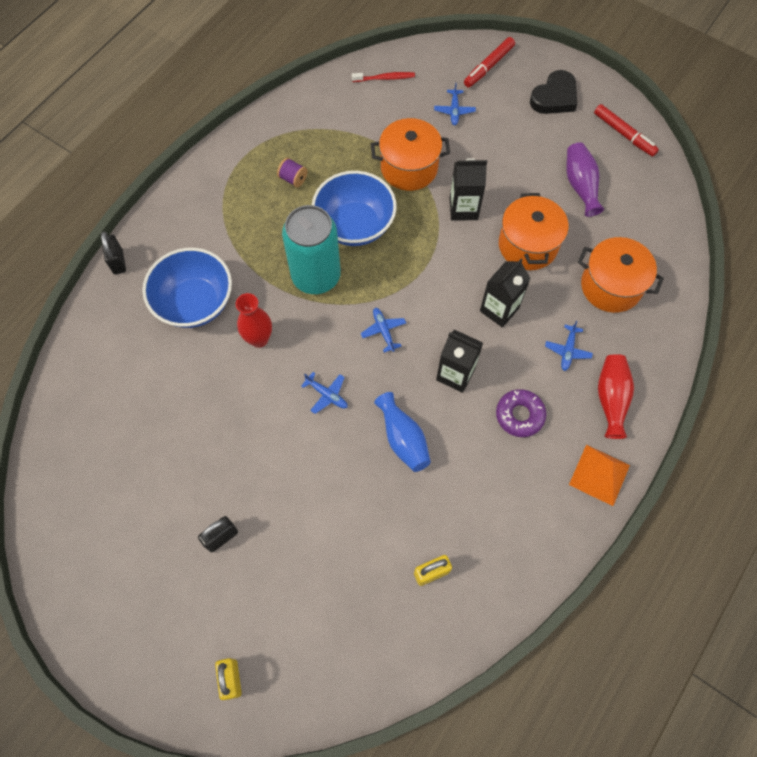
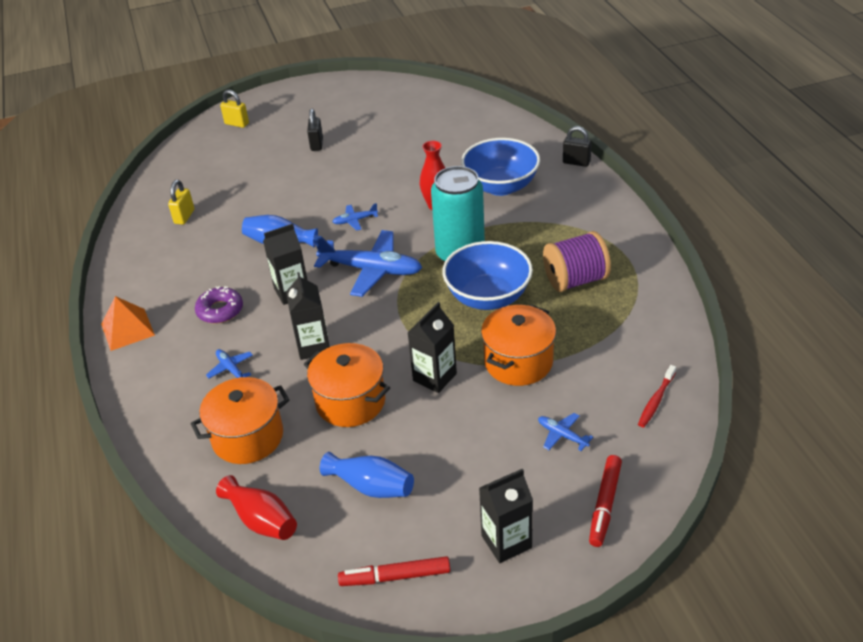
camera: 130 degrees right, 25 degrees down
purple spool [277,158,308,187] -> purple spool [543,231,611,292], size x2.10
blue plane [361,308,406,353] -> blue plane [314,230,423,297], size x2.21
red marker [464,37,515,87] -> red marker turned 150 degrees counterclockwise [589,455,622,547]
black heart [530,70,577,114] -> black carton [479,469,533,563]
purple vase [567,142,604,217] -> blue vase [320,452,414,498]
red vase [598,354,634,439] -> red vase moved to [216,475,297,540]

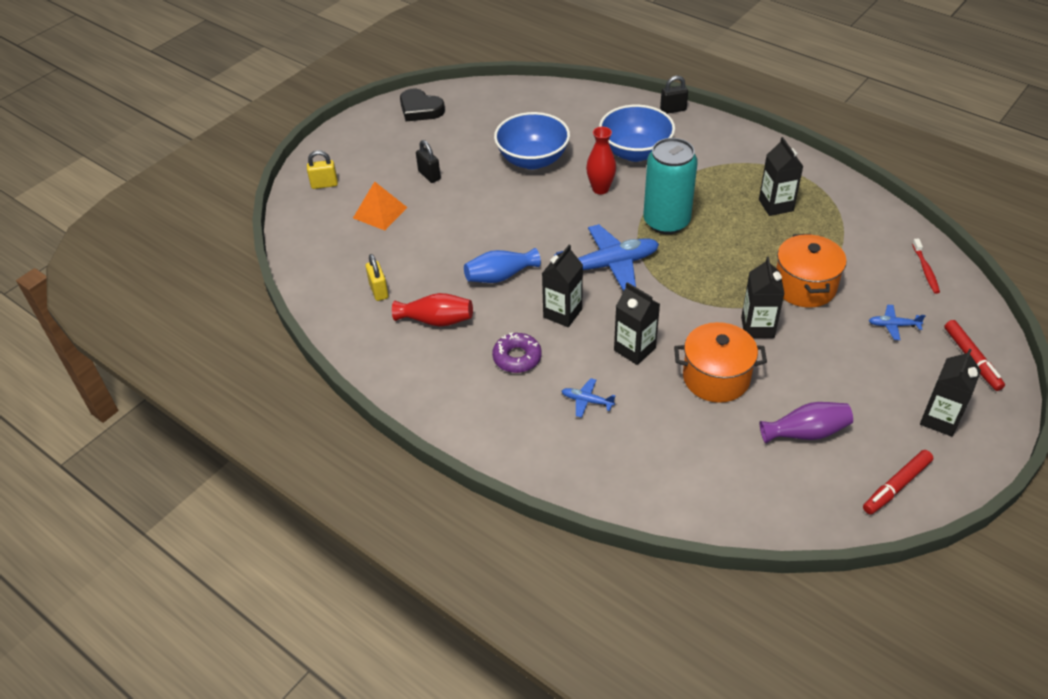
camera: 35 degrees left, 5 degrees up
orange pyramid [101,296,155,351] -> orange pyramid moved to [353,181,408,231]
orange pot [190,377,290,464] -> none
red vase [216,475,297,540] -> red vase moved to [392,293,473,327]
blue vase [320,452,414,498] -> purple vase [760,402,853,444]
blue plane [332,203,378,231] -> none
blue bowl [442,241,533,310] -> blue bowl moved to [494,112,570,169]
purple spool [543,231,611,292] -> black carton [759,137,804,216]
none -> black heart [400,89,445,121]

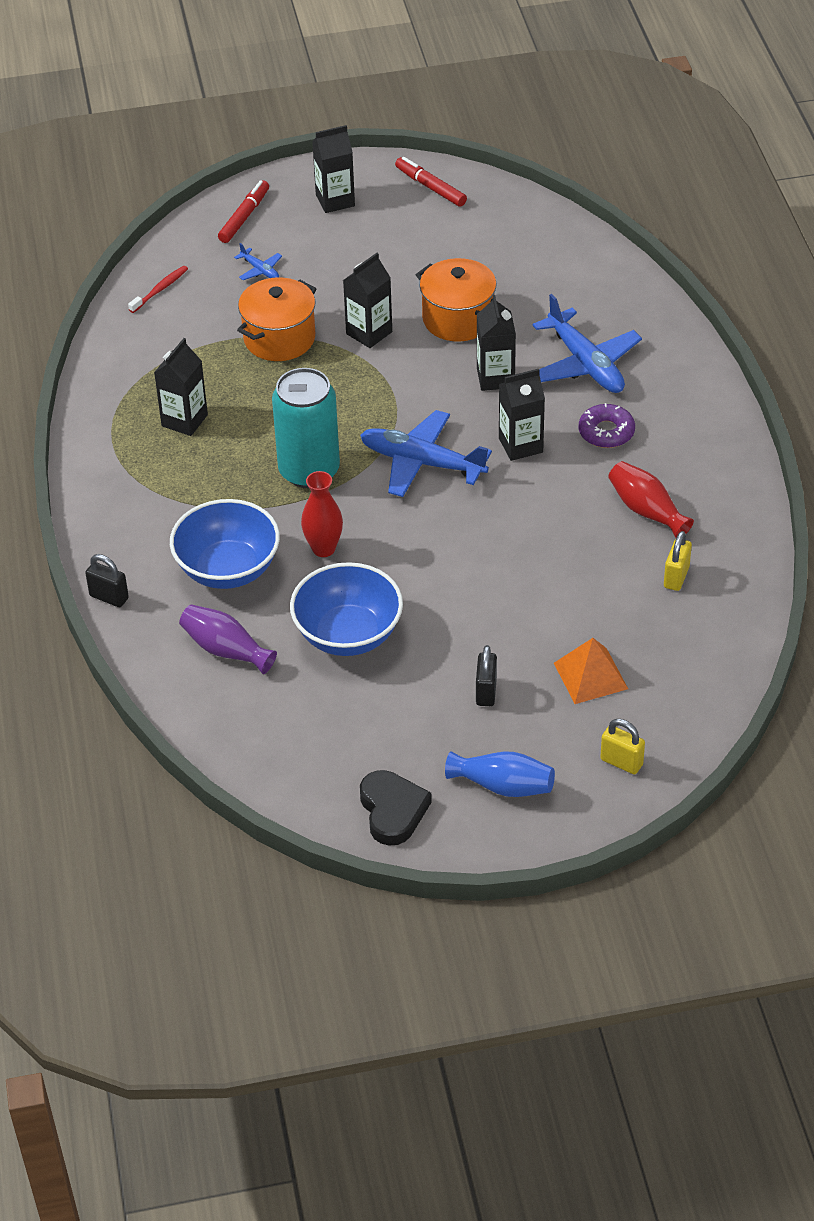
camera: 140 degrees left, 0 degrees up
blue vase [464,248,541,283] -> blue vase moved to [445,751,555,797]
blue plane [562,378,615,418] -> blue plane [532,294,642,393], size x2.21
purple vase [760,402,853,444] -> purple vase moved to [179,604,277,674]
red marker [863,450,933,514] -> red marker turned 135 degrees counterclockwise [395,157,467,207]

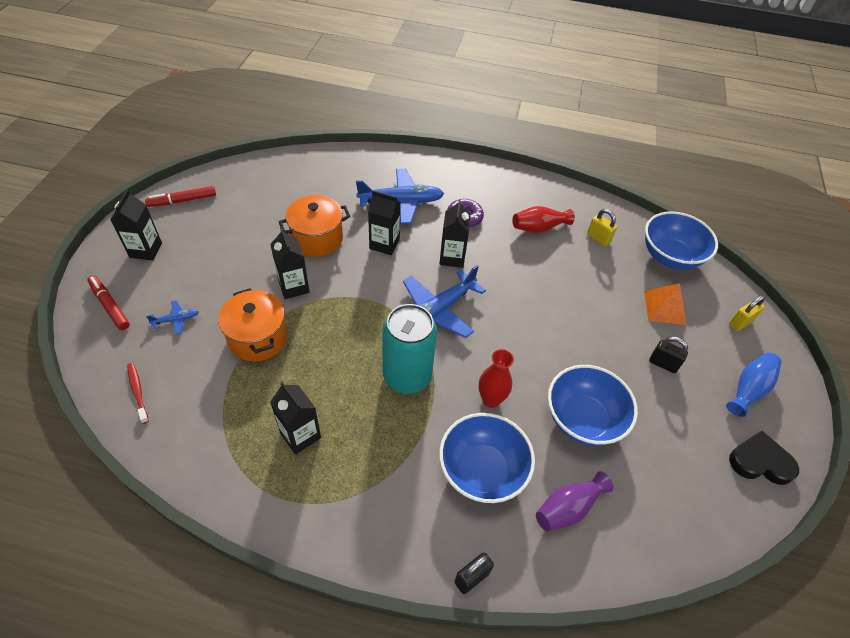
camera: 70 degrees left, 5 degrees up
none -> blue bowl [645,211,718,270]

